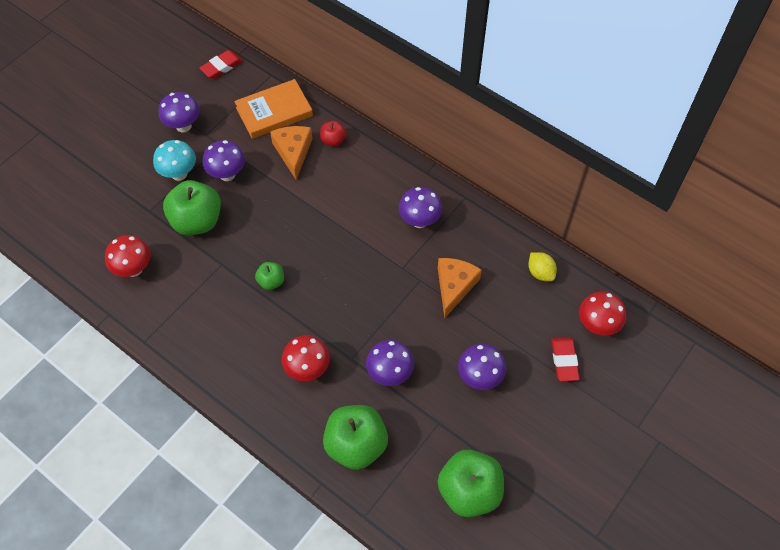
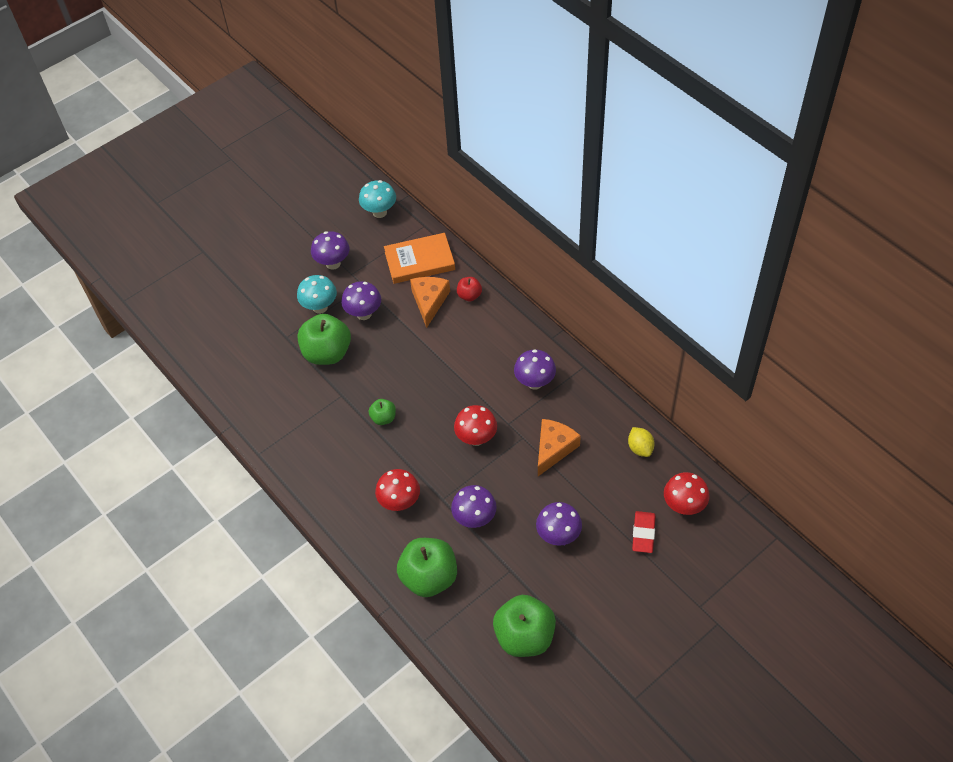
camera: 15 degrees right, 5 degrees down
red mushroom [105,235,151,277] -> red mushroom moved to [454,405,497,446]
red eraser [200,50,243,79] -> turquoise mushroom [359,180,396,218]

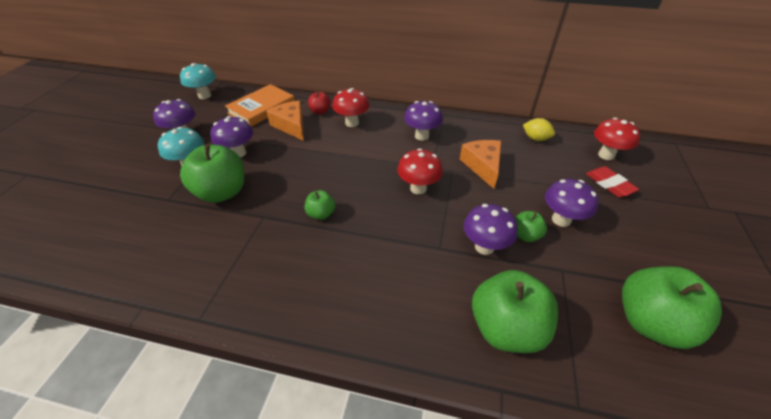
camera: 40 degrees left, 10 degrees down
red mushroom [375,469,420,511] -> red mushroom moved to [332,88,369,127]
none -> green apple [515,211,547,242]

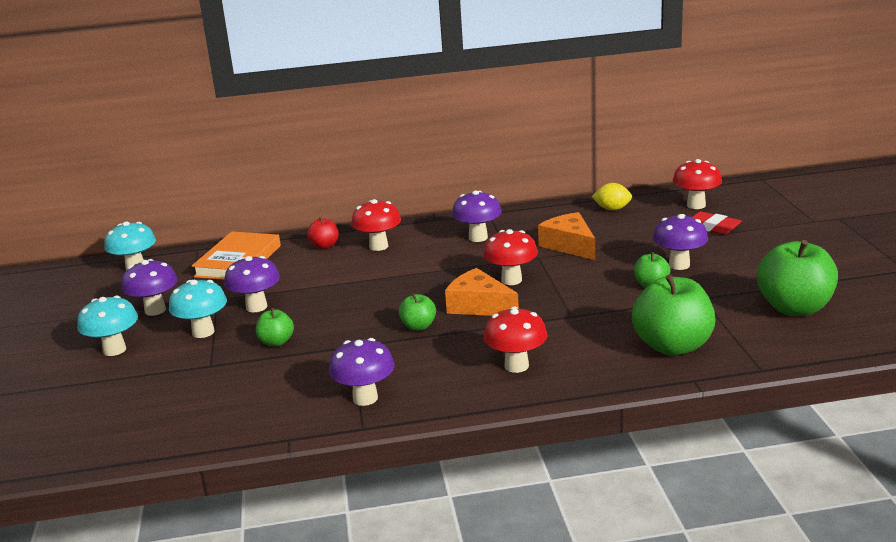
camera: 20 degrees left, 20 degrees down
green apple [180,144,245,203] -> green apple [256,308,294,346], size x0.50
orange cheese [266,101,304,141] -> orange cheese moved to [445,268,519,316]
purple mushroom [464,204,518,255] -> purple mushroom moved to [329,338,395,406]
none -> turquoise mushroom [77,295,138,356]
none -> red mushroom [484,307,547,373]

